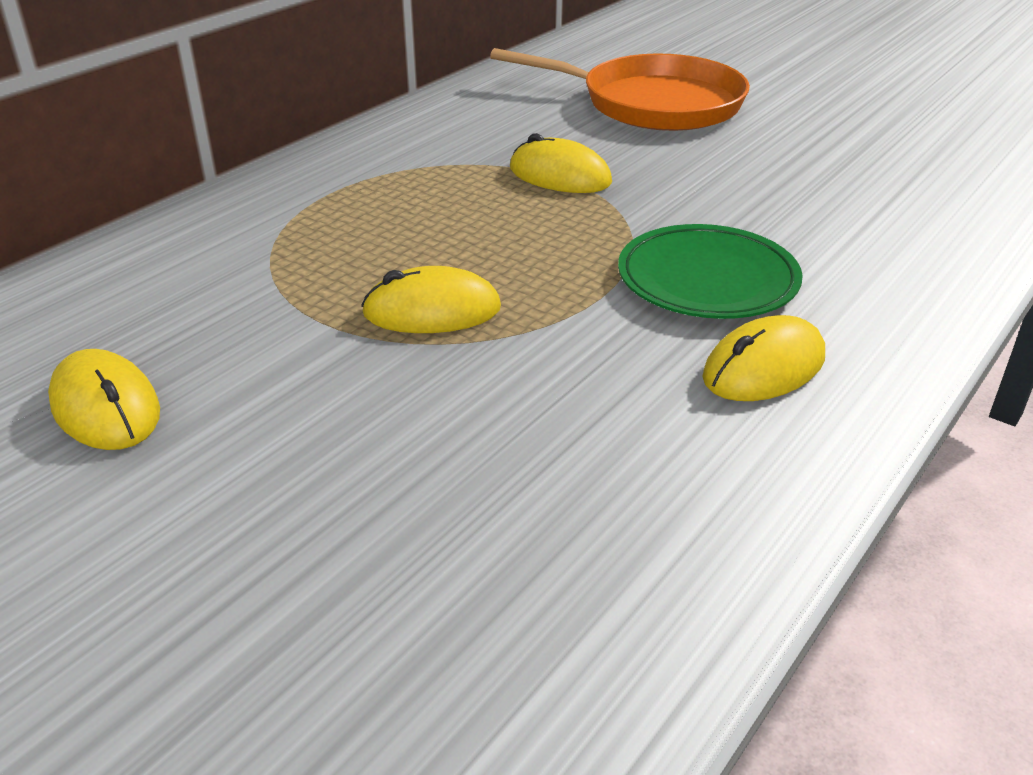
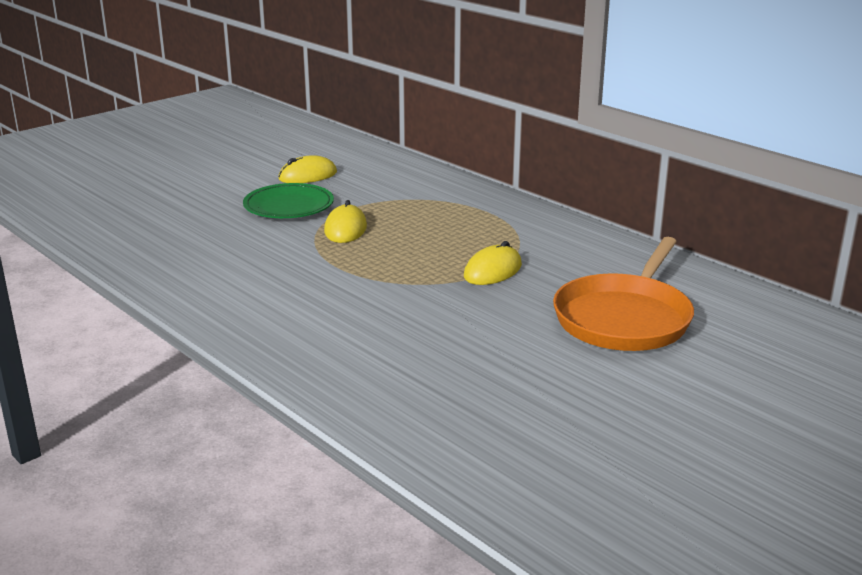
camera: 100 degrees right, 10 degrees down
green plate [618,224,803,319] -> green plate moved to [243,183,334,218]
yellow mouse [702,315,825,401] -> none

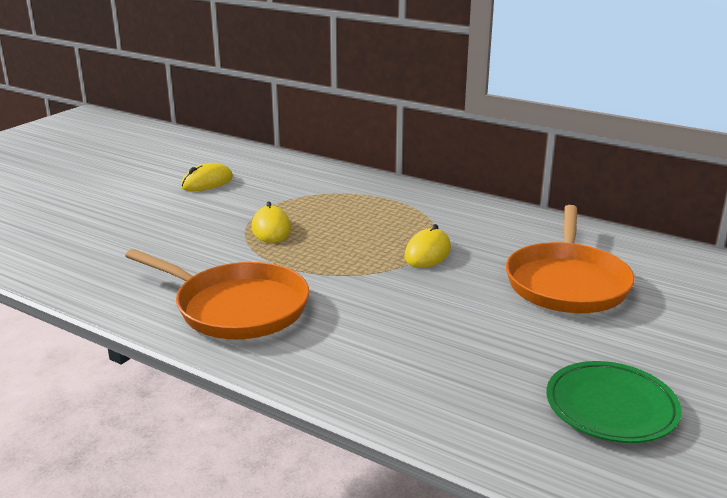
camera: 15 degrees left, 0 degrees up
green plate [243,183,334,218] -> green plate moved to [546,361,682,443]
none -> orange pan [125,249,309,339]

